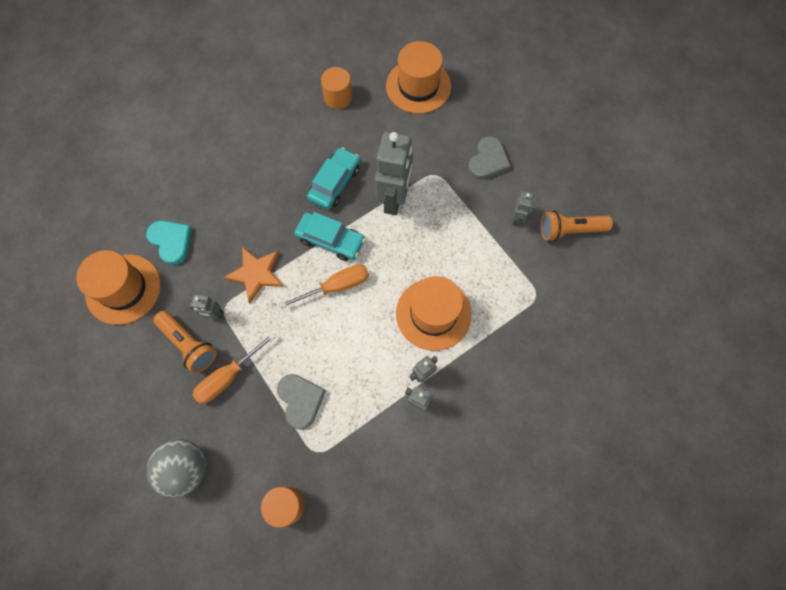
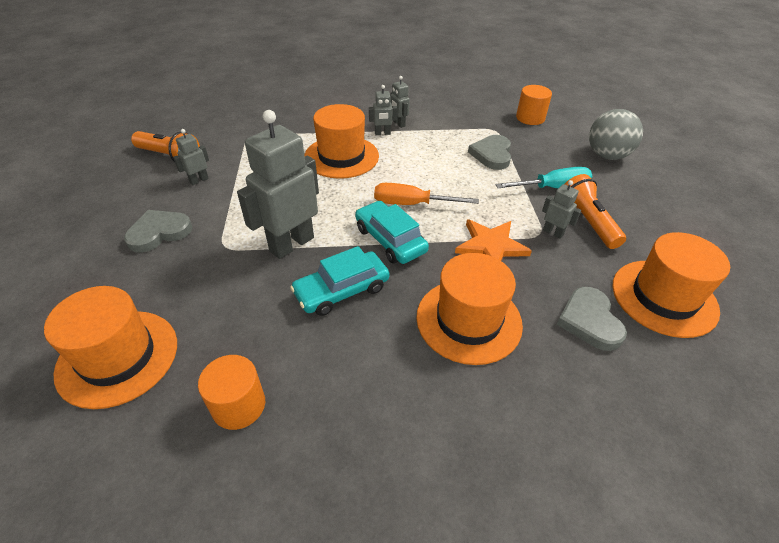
camera: 150 degrees left, 25 degrees down
turquoise heart [146,221,192,265] -> grey heart [557,287,627,351]
orange screwdriver [193,333,275,404] -> turquoise screwdriver [495,167,592,188]
none -> orange hat [416,253,523,365]

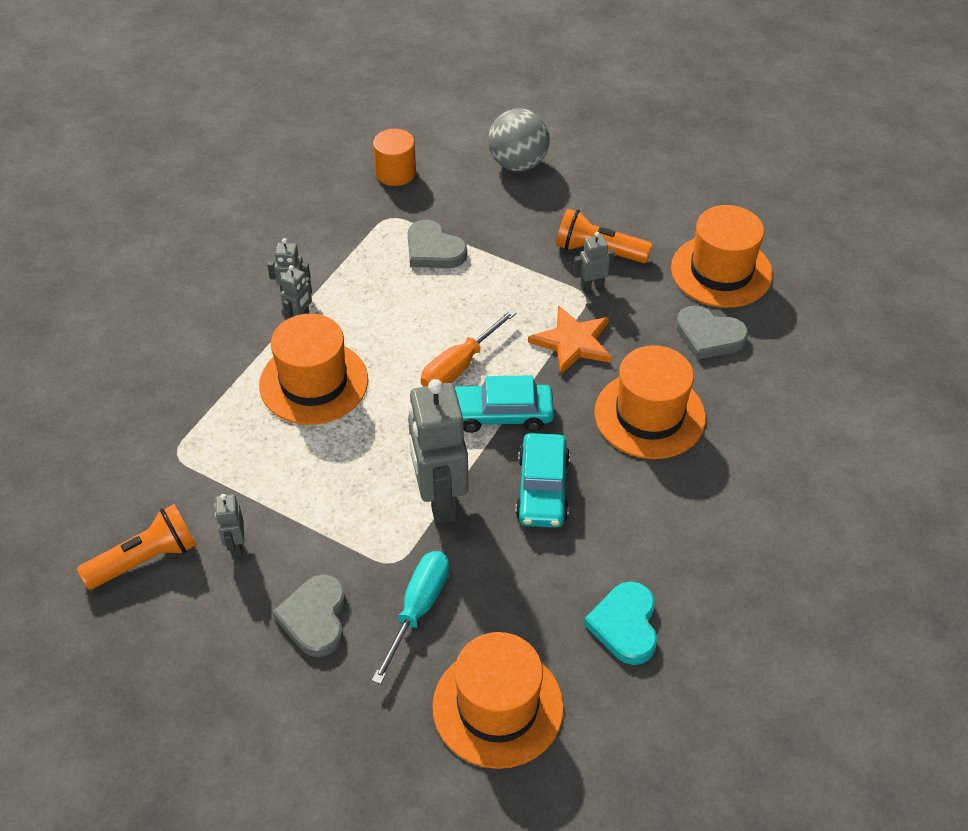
camera: 55 degrees left, 5 degrees up
orange cylinder [198,355,265,430] -> turquoise heart [584,582,657,665]
turquoise screwdriver [495,167,592,188] -> turquoise screwdriver moved to [372,551,450,684]

